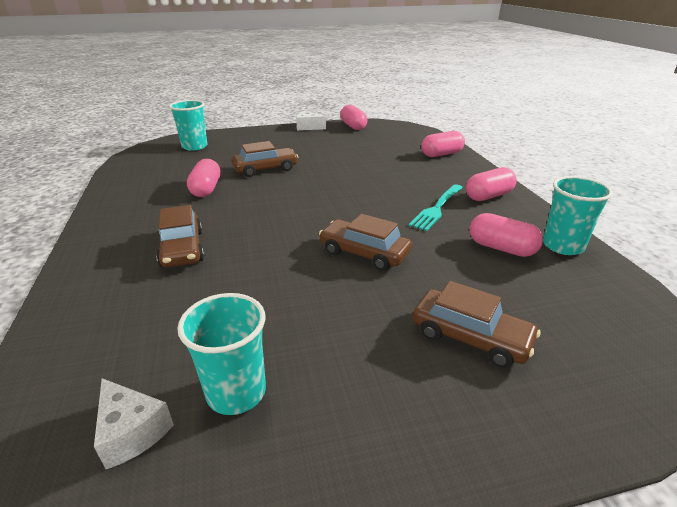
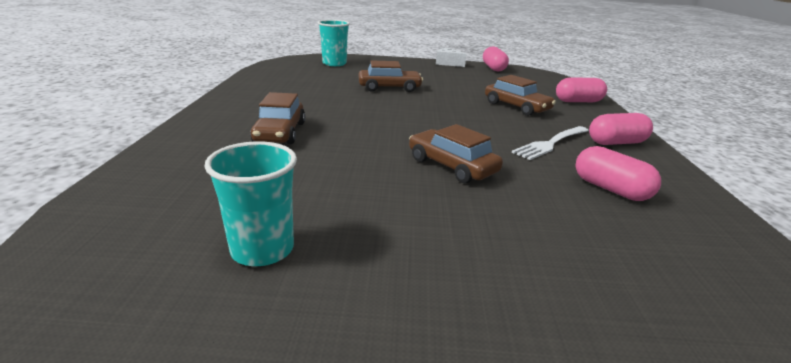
camera: 15 degrees right, 5 degrees down
white cheese [94,378,174,469] -> none
pink capsule [187,159,221,197] -> none
turquoise fork [409,184,463,231] -> white fork [512,126,589,160]
brown car [413,281,540,368] -> brown car moved to [485,75,556,116]
turquoise cup [543,176,613,255] -> none

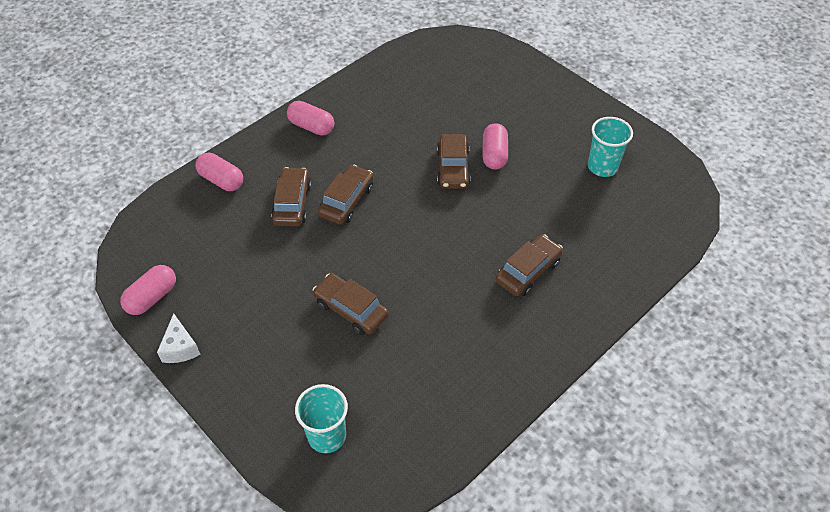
camera: 135 degrees left, 25 degrees up
white fork [512,126,589,160] -> none
pink capsule [576,146,661,201] -> pink capsule moved to [482,123,508,170]
none -> brown car [318,165,374,225]

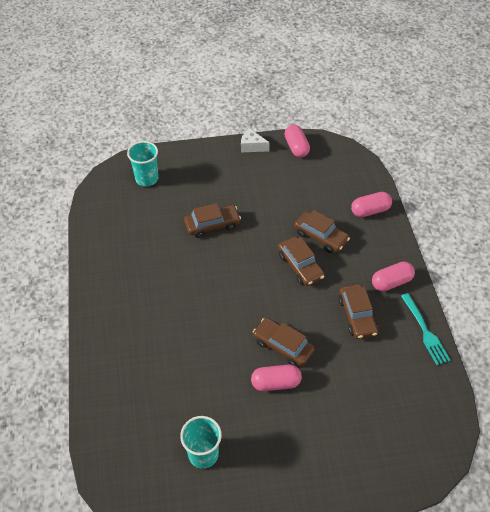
camera: 125 degrees right, 0 degrees up
pink capsule [482,123,508,170] -> pink capsule turned 45 degrees counterclockwise [251,365,302,391]
brown car [495,234,563,296] -> brown car moved to [338,284,378,339]
none -> turquoise fork [401,293,451,365]

